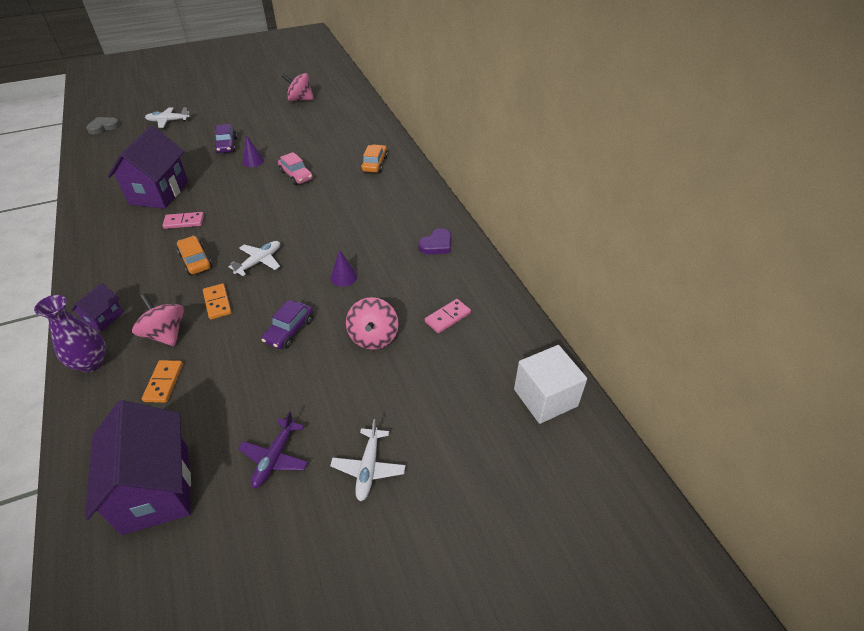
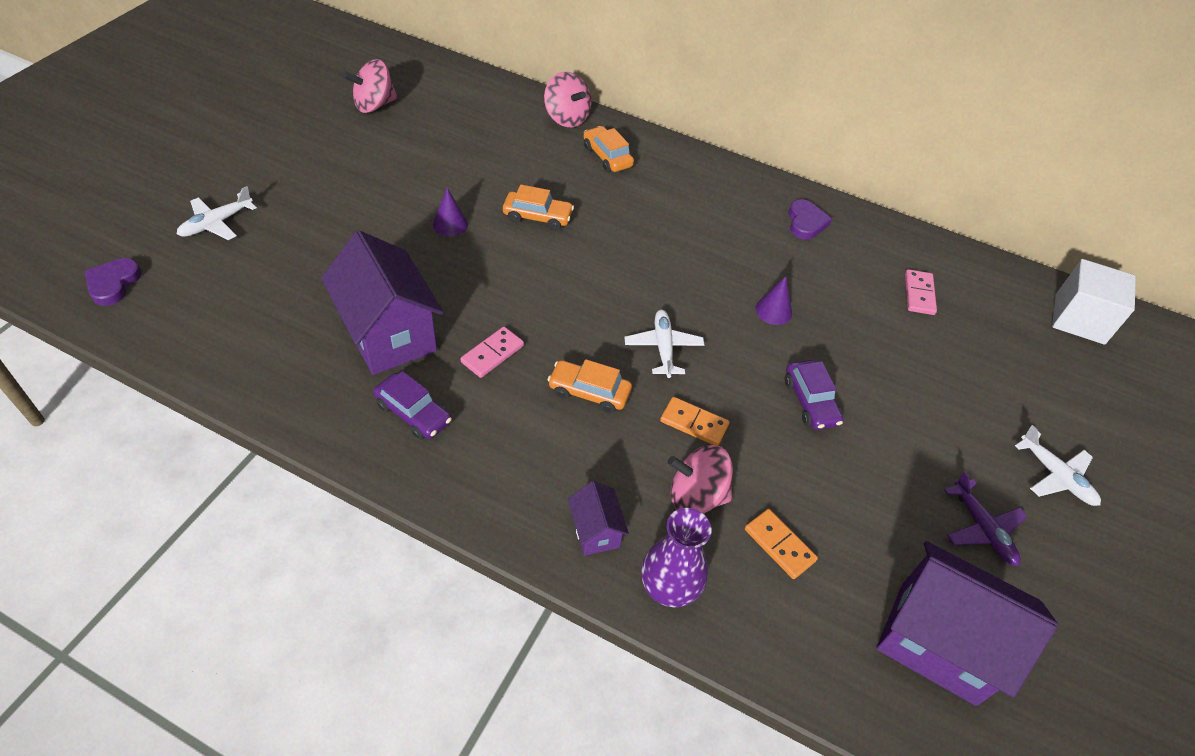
camera: 45 degrees left, 5 degrees up
grey heart [86,117,120,135] -> purple heart [84,258,142,306]
purple car [214,124,237,153] -> purple car moved to [373,371,452,440]
pink car [278,152,313,185] -> orange car [503,185,574,230]
pink spinning top [346,297,399,350] -> pink spinning top moved to [544,72,591,127]

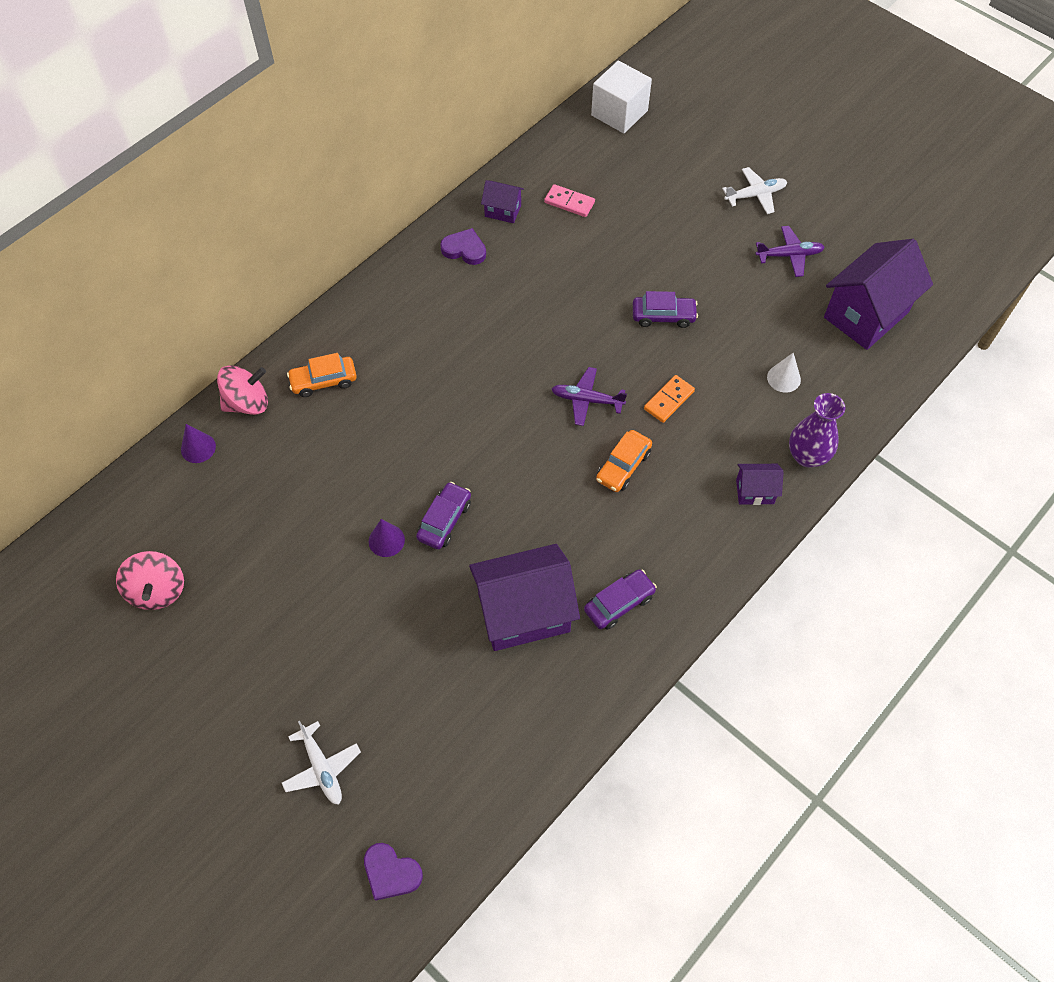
camera: 70 degrees left, 10 degrees up
pink domino [460,327,524,378] -> none
orange car [503,185,574,230] -> none
white plane [624,310,704,378] -> purple plane [551,367,627,426]
pink spinning top [668,445,733,514] -> none
orange domino [745,509,818,579] -> white cone [767,353,801,393]
purple cone [755,276,792,325] -> purple cone moved to [181,424,216,463]
none -> purple car [416,482,471,550]
none -> purple house [481,180,524,223]

